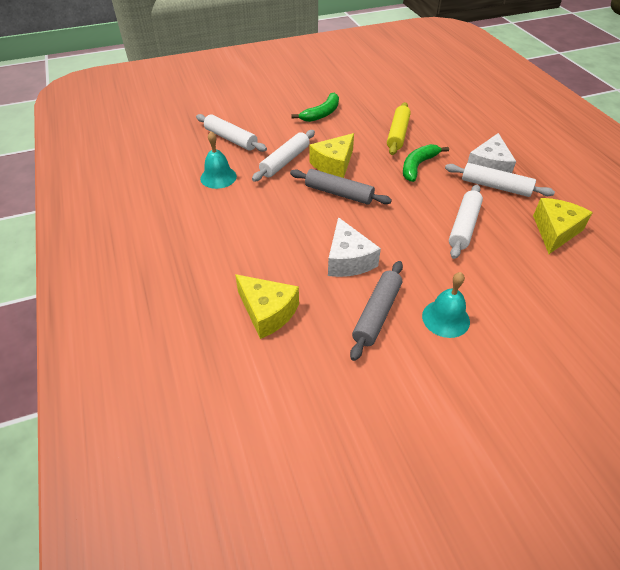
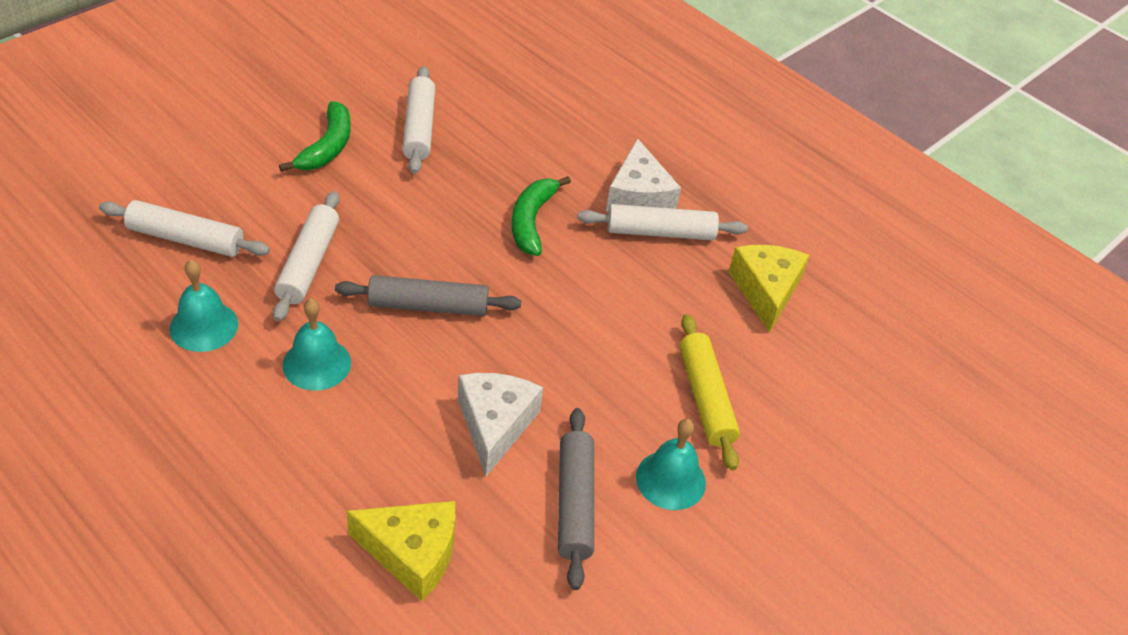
camera: 30 degrees left, 0 degrees up
yellow cheese [309,133,354,178] -> none
white cheese [328,217,381,277] -> white cheese turned 135 degrees counterclockwise [458,373,543,476]
yellow rolling pin [387,102,411,155] -> yellow rolling pin moved to [679,314,740,470]
white rolling pin [449,185,483,259] -> white rolling pin moved to [402,66,435,174]
none -> turquoise bell [283,299,351,391]

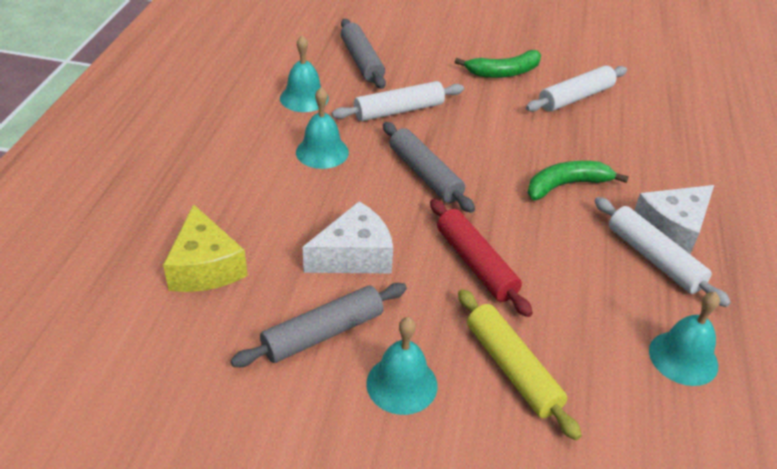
camera: 60 degrees right, 5 degrees down
white rolling pin [99,200,270,257] -> grey rolling pin [341,19,386,89]
yellow rolling pin [679,314,740,470] -> yellow rolling pin turned 75 degrees counterclockwise [458,289,582,440]
yellow cheese [729,245,810,333] -> turquoise bell [649,292,720,386]
none -> red rolling pin [430,199,533,317]

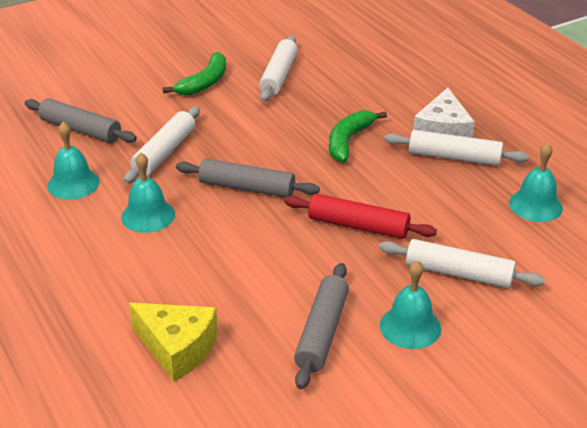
camera: 40 degrees left, 5 degrees down
white cheese [303,201,393,273] -> none
yellow rolling pin [458,289,582,440] -> white rolling pin [379,239,545,288]

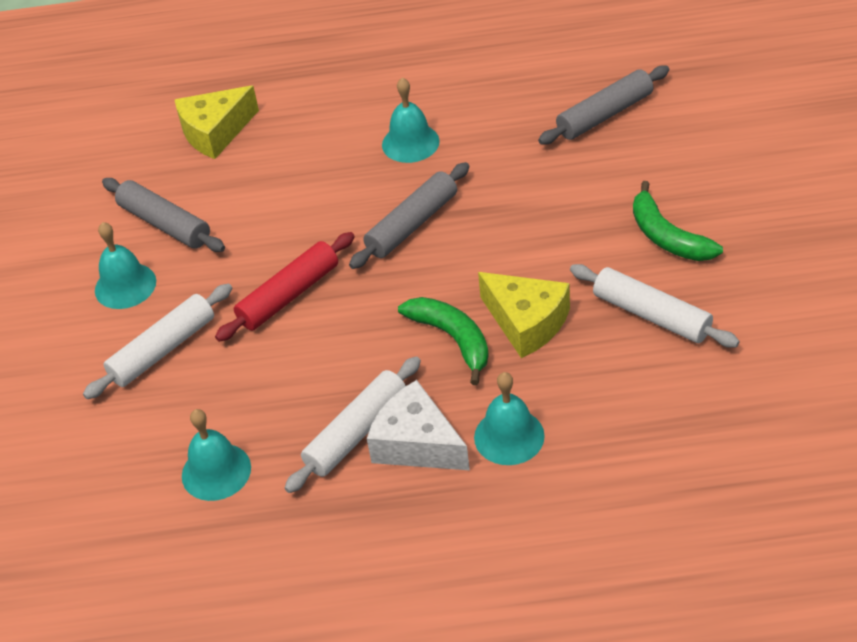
camera: 120 degrees right, 10 degrees up
turquoise bell [47,122,100,199] -> turquoise bell moved to [474,372,545,465]
white rolling pin [124,106,200,184] -> none
none -> yellow cheese [478,272,570,358]

